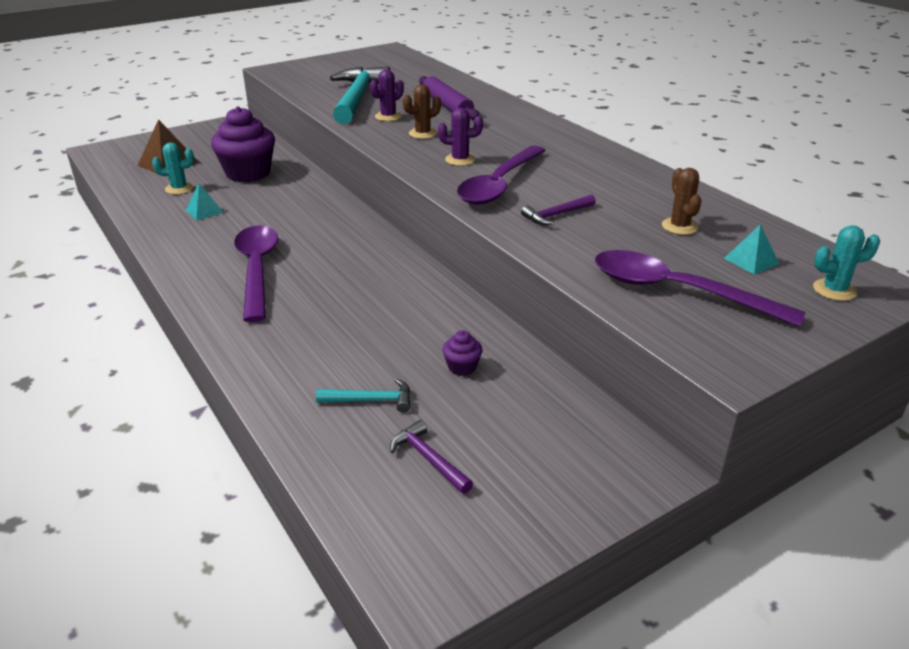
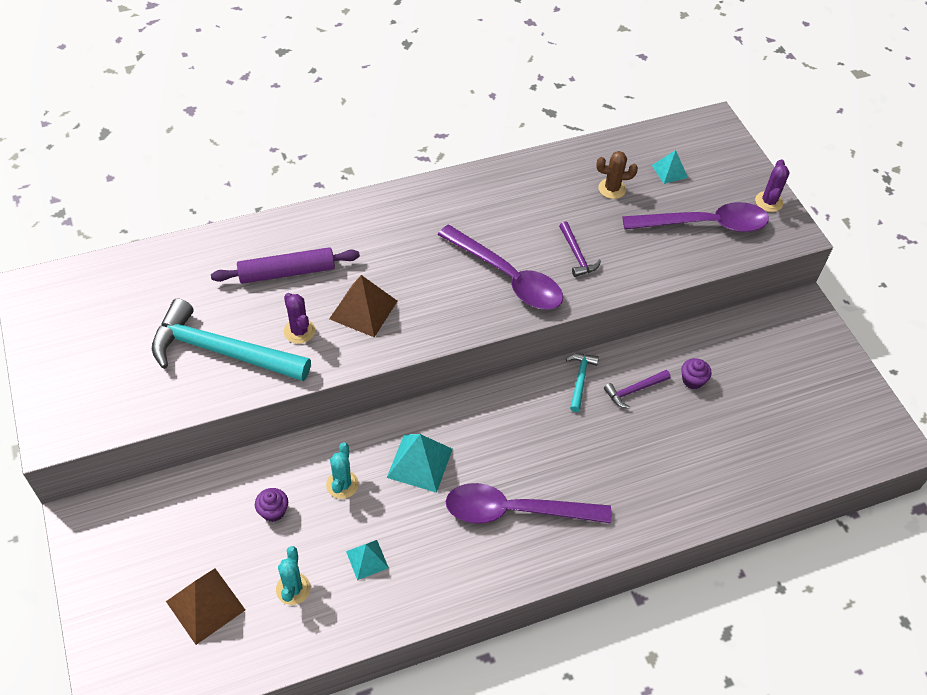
camera: 80 degrees left, 20 degrees up
purple cupcake [211,106,275,182] -> purple cupcake [255,488,288,522], size x0.43
turquoise hammer [316,378,411,413] -> turquoise hammer moved to [566,354,599,412]
purple hammer [390,420,473,494] -> purple hammer moved to [604,370,671,409]
brown cactus [403,84,441,139] -> brown pyramid [329,275,397,337]
purple cactus [438,108,483,166] -> purple cactus moved to [755,159,790,212]
purple spoon [595,250,806,327] -> purple spoon turned 135 degrees counterclockwise [622,202,769,232]
turquoise cactus [813,225,880,301] -> turquoise cactus moved to [326,442,359,499]
none -> turquoise pyramid [387,434,453,493]

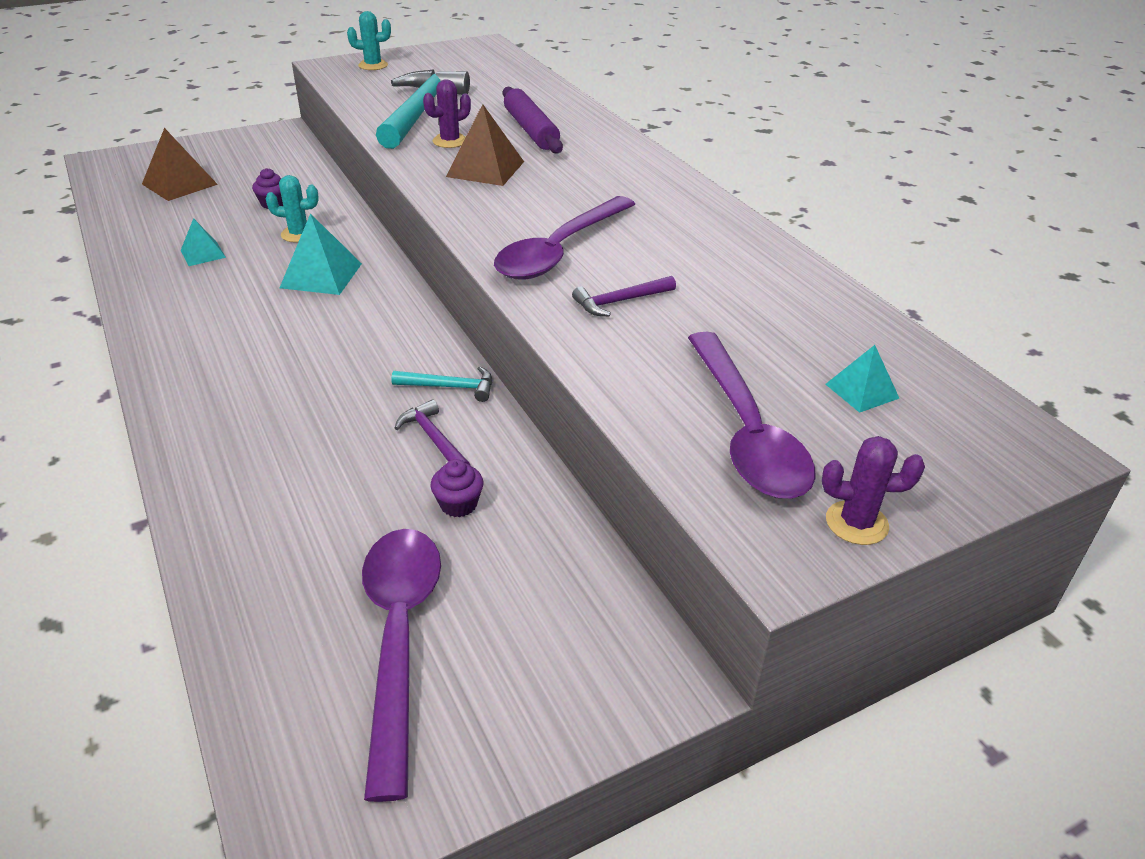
camera: 85 degrees right, 15 degrees down
turquoise cactus [276,546,311,605] -> turquoise cactus moved to [347,11,391,70]
purple spoon [446,483,612,524] -> purple spoon moved to [362,529,441,802]
brown cactus [596,151,638,199] -> none

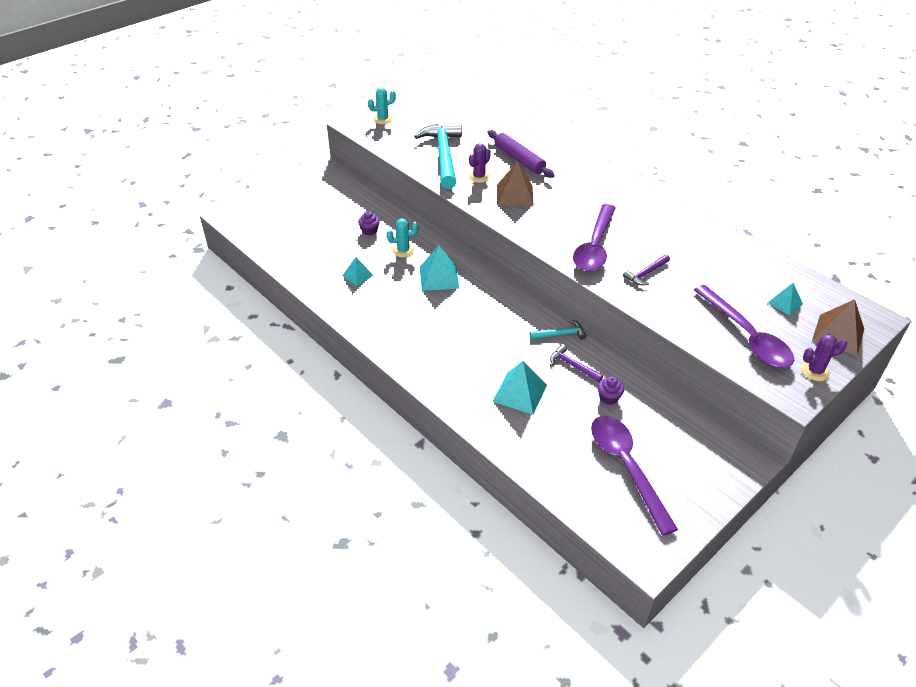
camera: 15 degrees left, 5 degrees up
brown pyramid [142,128,218,201] -> brown pyramid moved to [812,299,864,356]
none -> turquoise pyramid [492,361,547,414]

